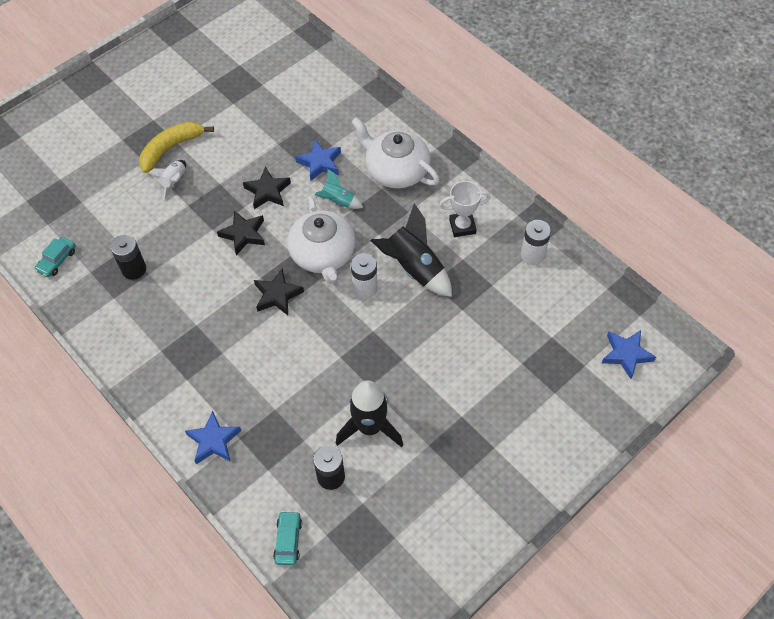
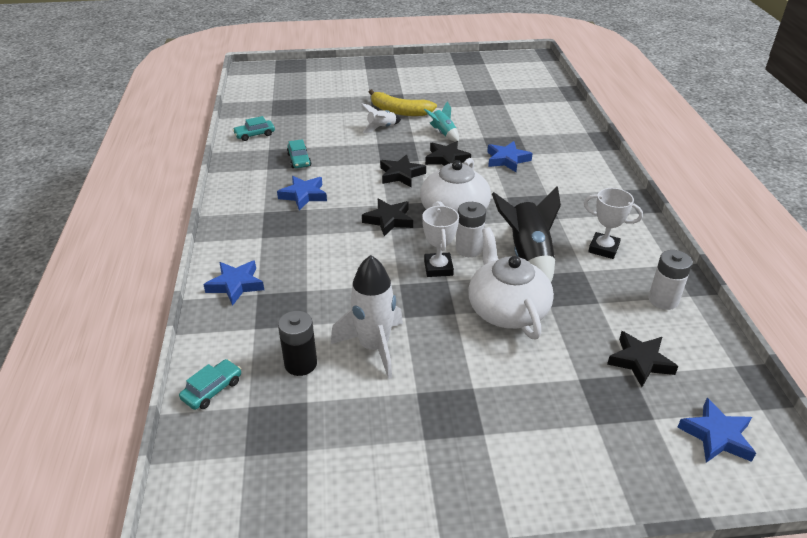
camera: 35 degrees right, 20 degrees down
black battery [110,235,146,280] -> turquoise car [287,139,311,168]
yellow banana [139,122,214,173] -> yellow banana turned 150 degrees counterclockwise [369,89,437,116]
turquoise rocket [314,169,363,209] -> turquoise rocket moved to [424,102,459,142]
black rocket [336,380,403,447] -> white rocket [331,255,403,379]
white teapot [351,117,440,189] -> white teapot moved to [468,227,554,339]
none -> blue star [277,176,327,210]
none -> white trophy [422,206,459,277]
none -> black star [607,331,678,387]

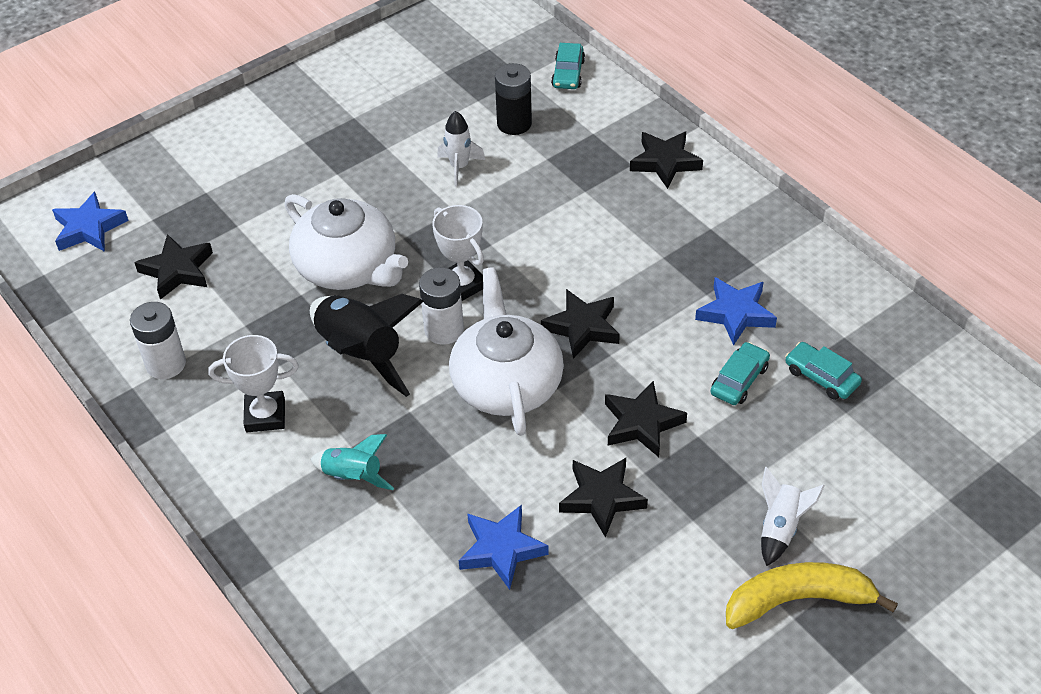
camera: 150 degrees right, 10 degrees up
blue star [203,260,264,306] -> black star [630,131,703,189]
turquoise car [233,116,275,141] -> turquoise car moved to [710,342,770,405]
white rocket [331,255,403,379] -> white rocket [437,111,485,186], size x0.55
turquoise rocket [424,102,459,142] -> turquoise rocket moved to [310,434,394,490]

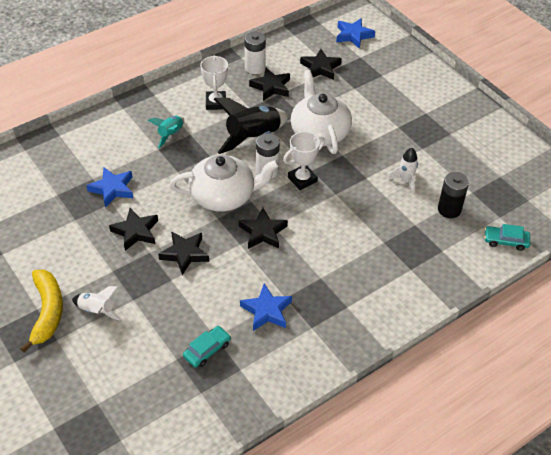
camera: 90 degrees right, 0 degrees up
white teapot [285,194,408,290] -> white teapot turned 120 degrees clockwise [291,70,352,154]
black star [630,131,703,189] -> black star moved to [249,68,290,101]
turquoise car [710,342,770,405] -> none

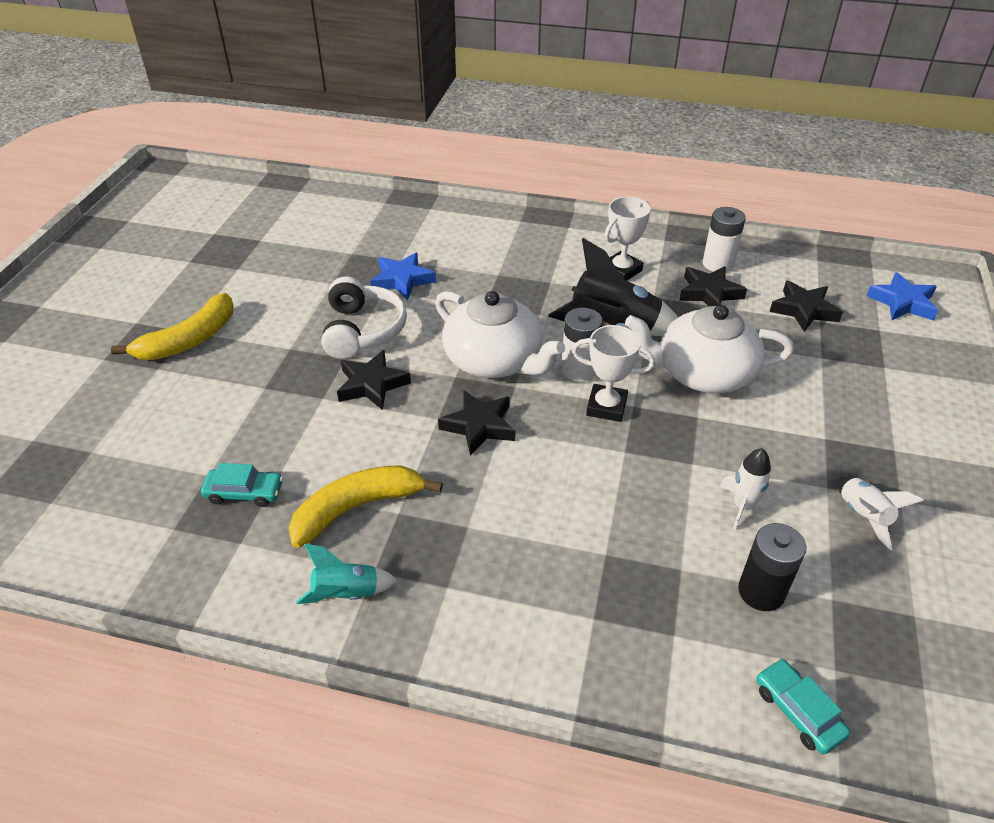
camera: 50 degrees right, 5 degrees down
white rocket [72,286,121,321] -> white rocket moved to [837,476,924,550]
black star [109,208,158,251] -> white headphones [322,276,407,359]
turquoise rocket [148,116,184,148] -> turquoise rocket moved to [296,544,398,604]
blue star [240,284,292,331] -> yellow banana [289,465,443,548]
white teapot [291,70,352,154] -> white teapot turned 120 degrees counterclockwise [625,305,794,393]

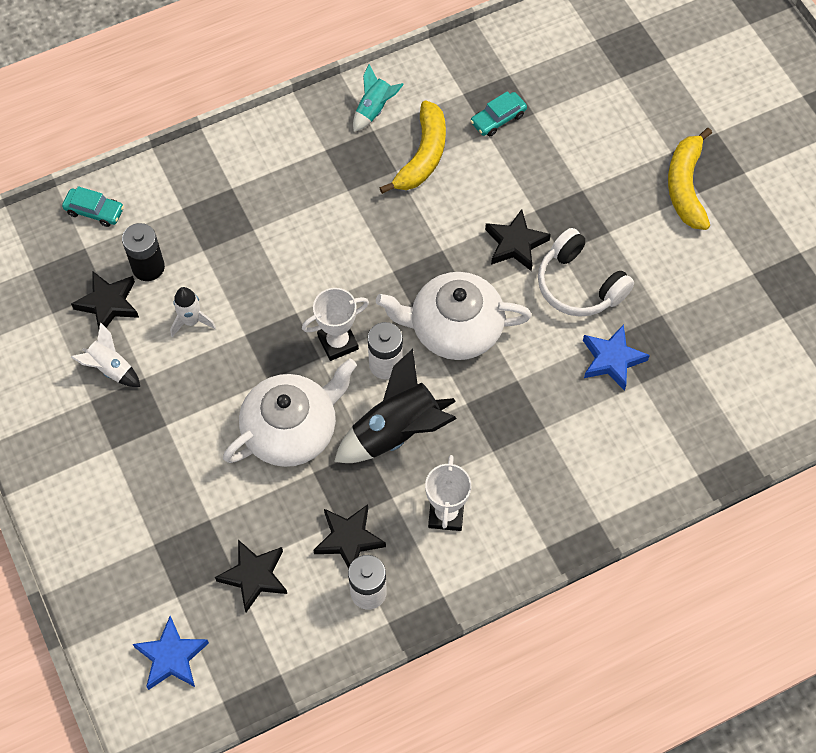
camera: 140 degrees right, 20 degrees up
black star [438,390,515,456] -> black star moved to [71,271,139,329]

